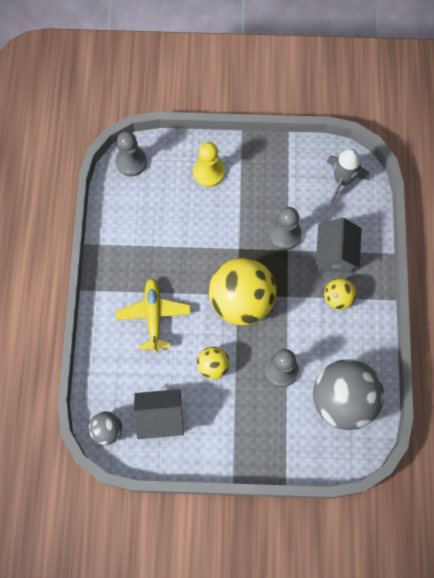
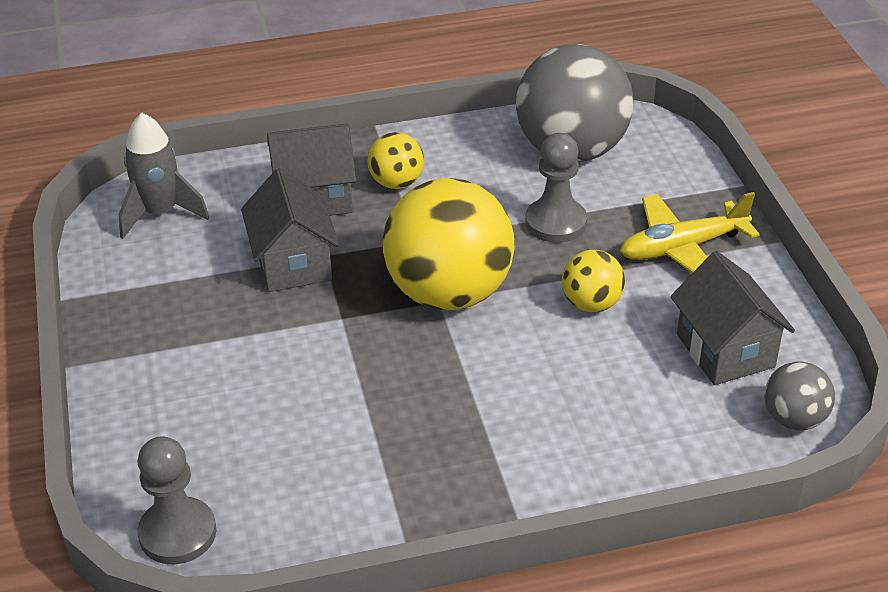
camera: 105 degrees left, 30 degrees down
yellow plane [116,278,191,352] -> yellow plane moved to [620,192,760,273]
yellow pawn [193,142,225,187] -> none
grey pawn [269,207,302,250] -> grey house [241,168,339,292]

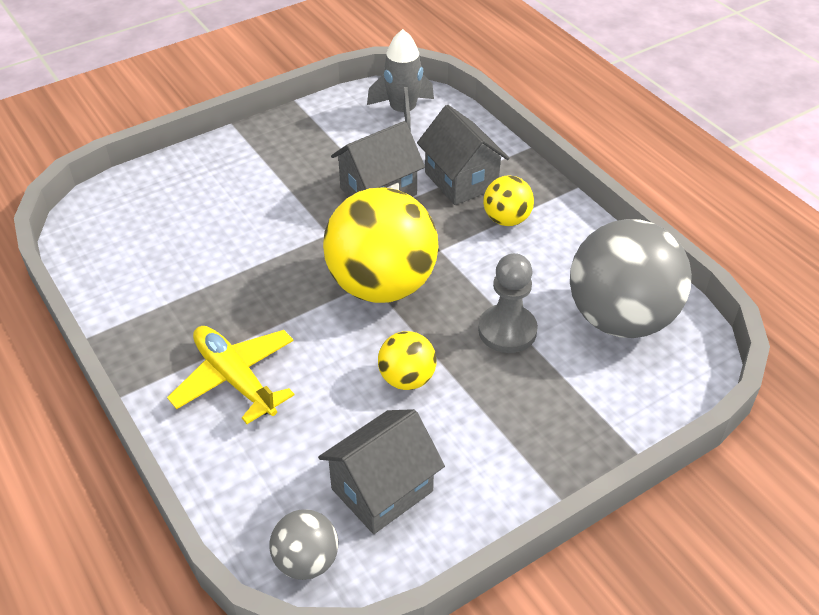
camera: 70 degrees right, 5 degrees up
grey pawn [137,436,216,564] -> none
yellow plane [620,192,760,273] -> yellow plane moved to [167,326,294,424]

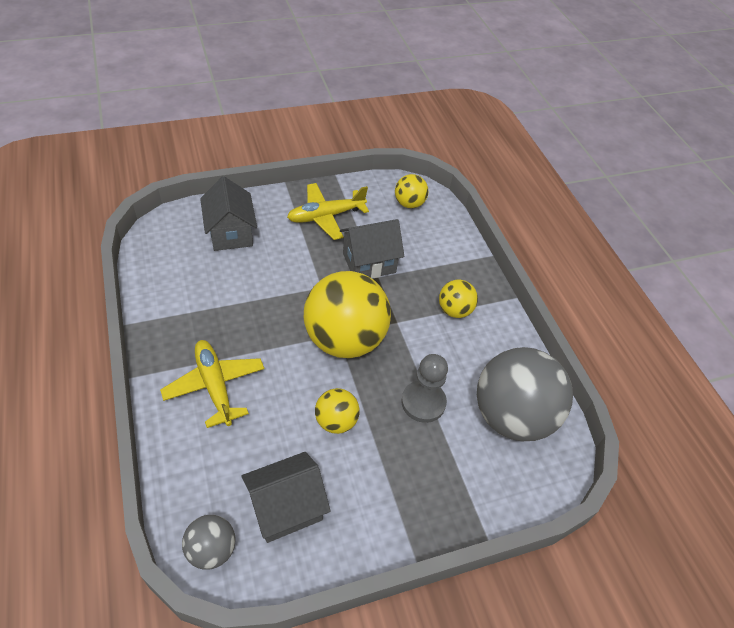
camera: 10 degrees right, 5 degrees up
grey rocket [367,29,434,132] -> yellow ball [395,174,428,208]
grey house [417,105,509,205] -> grey house moved to [200,177,257,251]
none -> yellow plane [287,183,369,240]

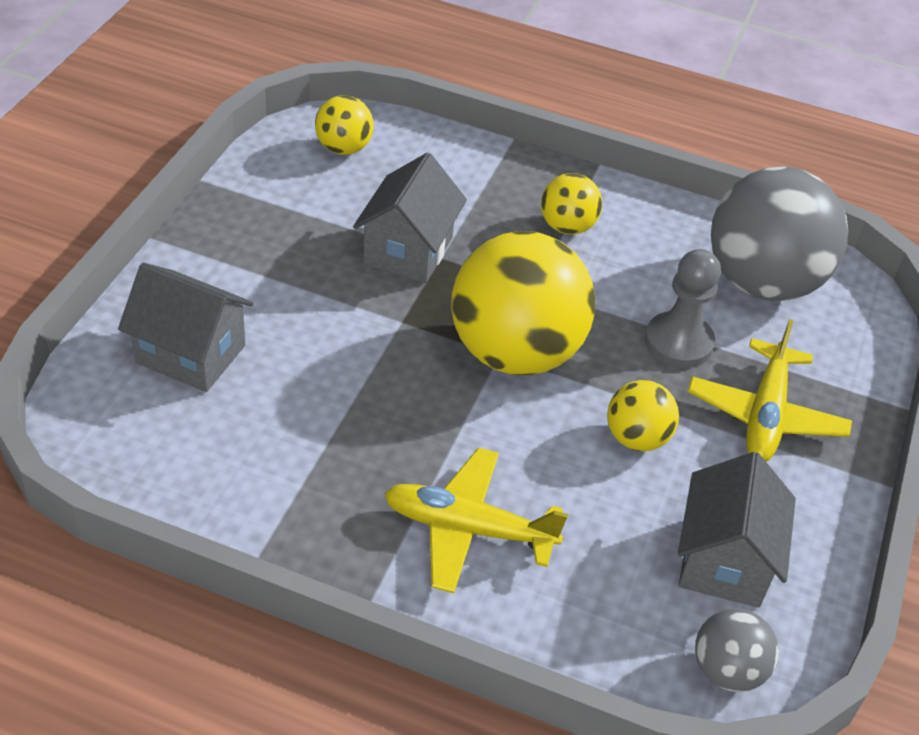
camera: 50 degrees left, 5 degrees down
yellow plane [287,183,369,240] -> yellow plane moved to [688,319,852,462]

